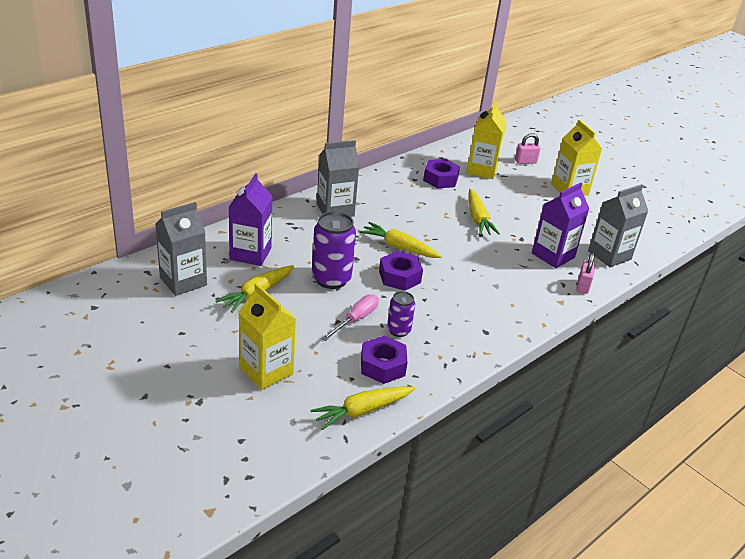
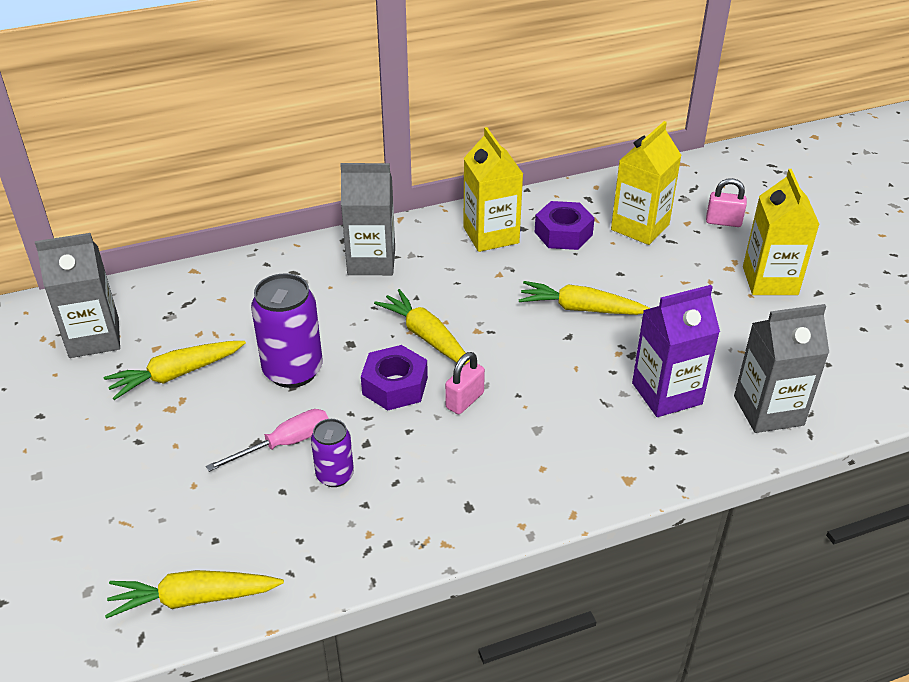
camera: 25 degrees right, 5 degrees up
purple carton [228,173,273,266] -> none
yellow carton [239,283,296,390] -> yellow carton moved to [463,127,523,252]
purple nut [361,336,408,384] -> none
yellow carrot [469,189,500,235] -> yellow carrot turned 90 degrees clockwise [519,281,650,315]
pink padlock [576,253,595,294] -> pink padlock moved to [445,352,485,414]

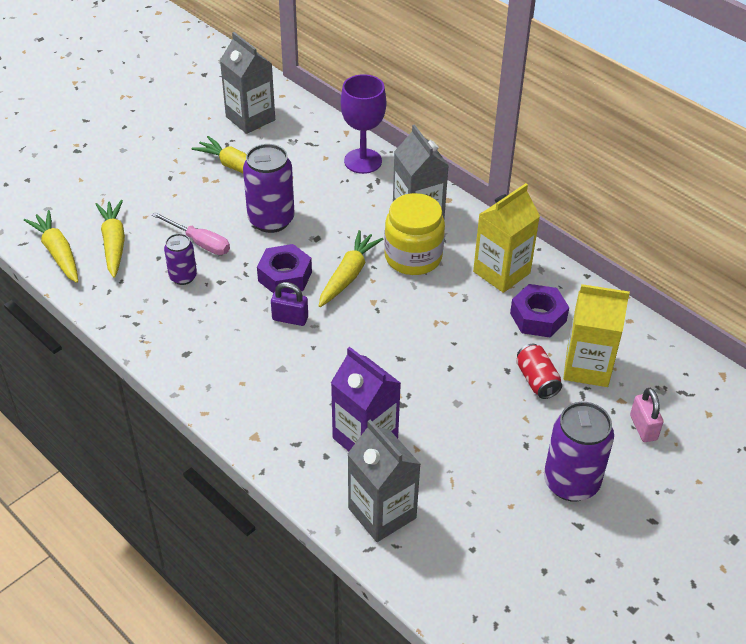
camera: 65 degrees right, 5 degrees up
pink padlock [445,352,485,414] -> purple padlock [271,282,308,326]
yellow carrot [519,281,650,315] -> yellow carrot moved to [95,200,125,278]
yellow carton [743,169,820,295] -> purple can [544,402,614,502]
none -> purple goblet [341,74,386,174]
none -> yellow jar [384,193,445,275]
none -> red can [516,343,562,399]

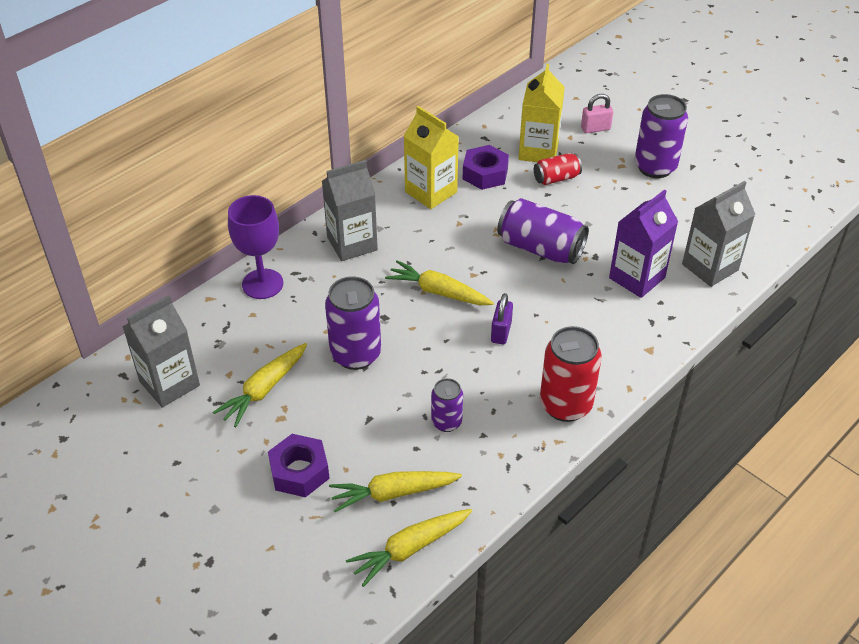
camera: 90 degrees left, 0 degrees up
pink screwdriver [152,212,230,255] -> none
purple nut [257,244,312,294] -> purple nut moved to [268,434,330,497]
yellow jar [384,193,445,275] -> none
none -> purple can [497,198,589,264]
none -> red can [540,326,602,422]

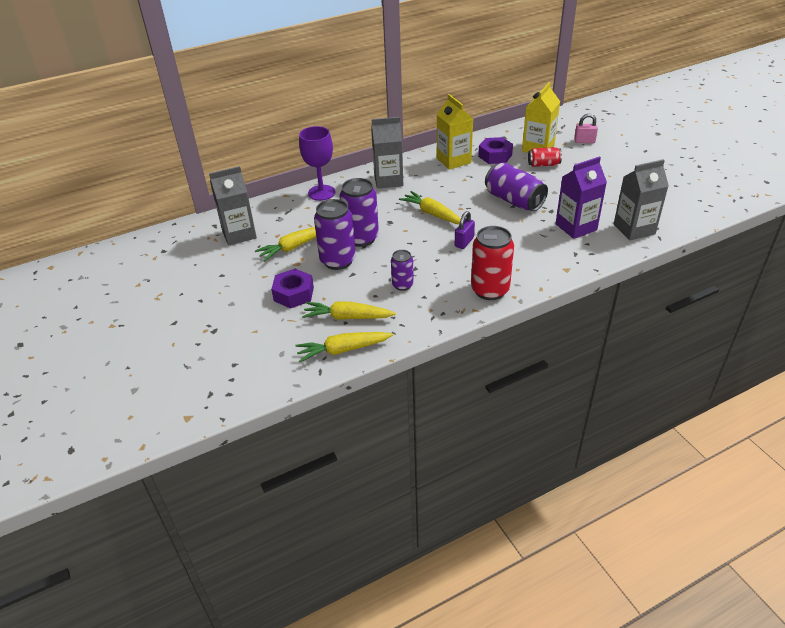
camera: 20 degrees right, 5 degrees down
purple can [635,94,688,178] -> purple can moved to [314,199,356,270]

